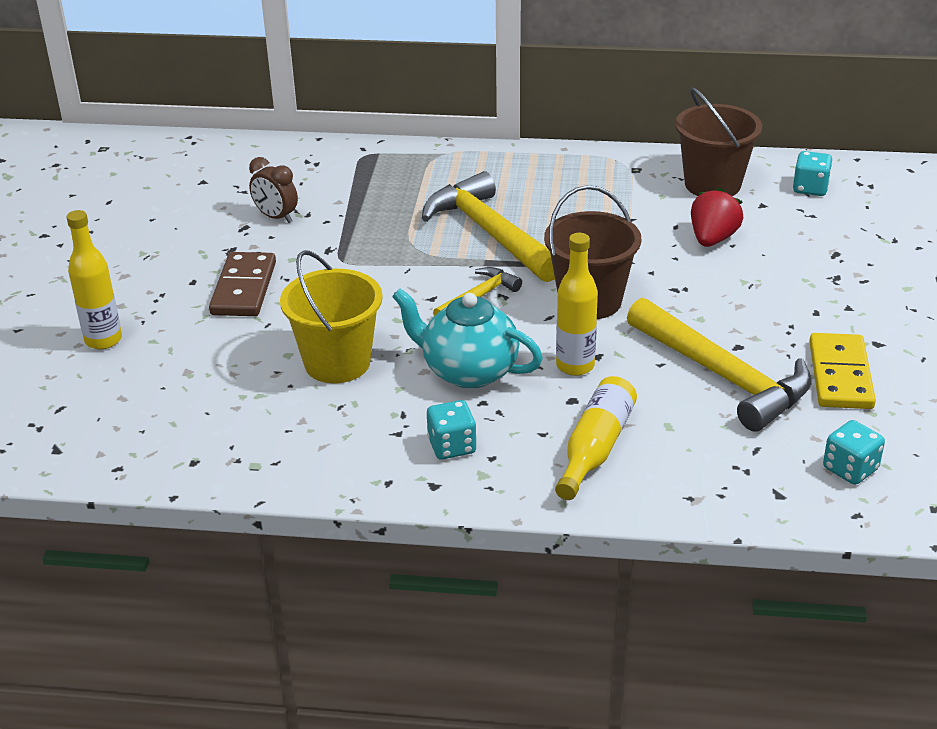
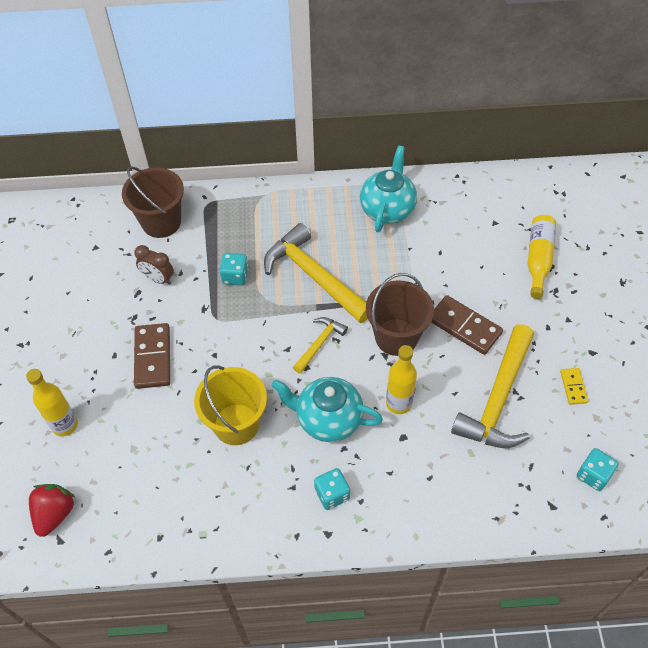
camera: 10 degrees left, 20 degrees up
yellow bottle [555,376,637,500] -> yellow bottle moved to [528,215,556,299]
yellow hammer [627,298,812,432] -> yellow hammer turned 75 degrees clockwise [451,324,534,448]
brown bucket [675,87,762,196] -> brown bucket moved to [122,166,184,238]
red strawberry [691,188,743,247] -> red strawberry moved to [29,484,76,537]
turquoise dice [793,151,832,196] -> turquoise dice moved to [220,253,249,286]
yellow domino [809,333,876,409] -> yellow domino [560,368,589,405], size x0.54
none -> turquoise teapot [360,145,417,232]
none -> brown domino [431,295,503,355]

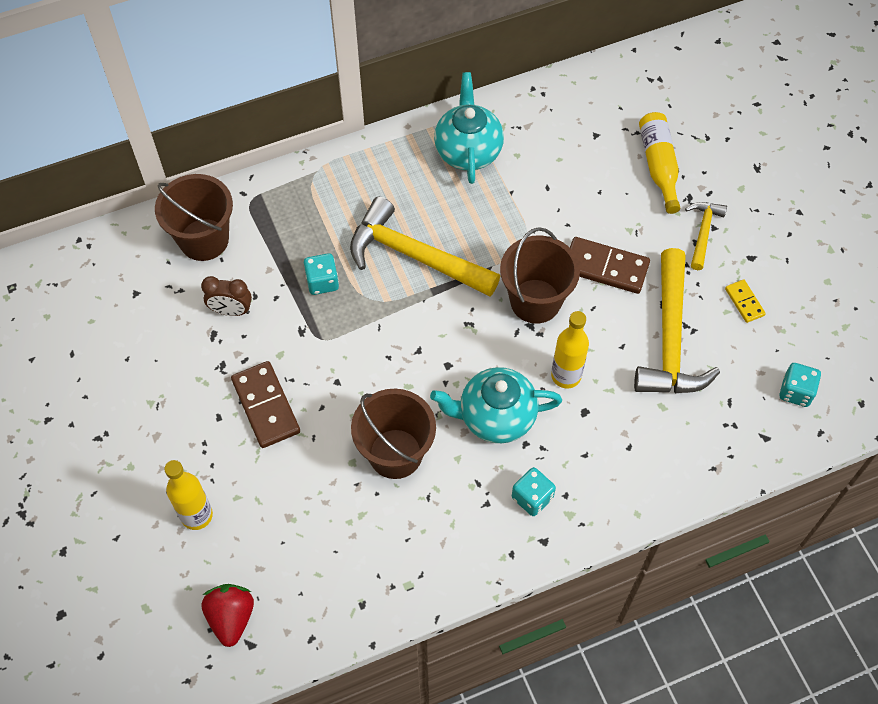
camera: 20 degrees left, 5 degrees up
yellow bucket [194,365,267,445] -> brown bucket [351,389,436,479]
yellow hammer [293,317,348,374] -> yellow hammer moved to [685,202,727,270]

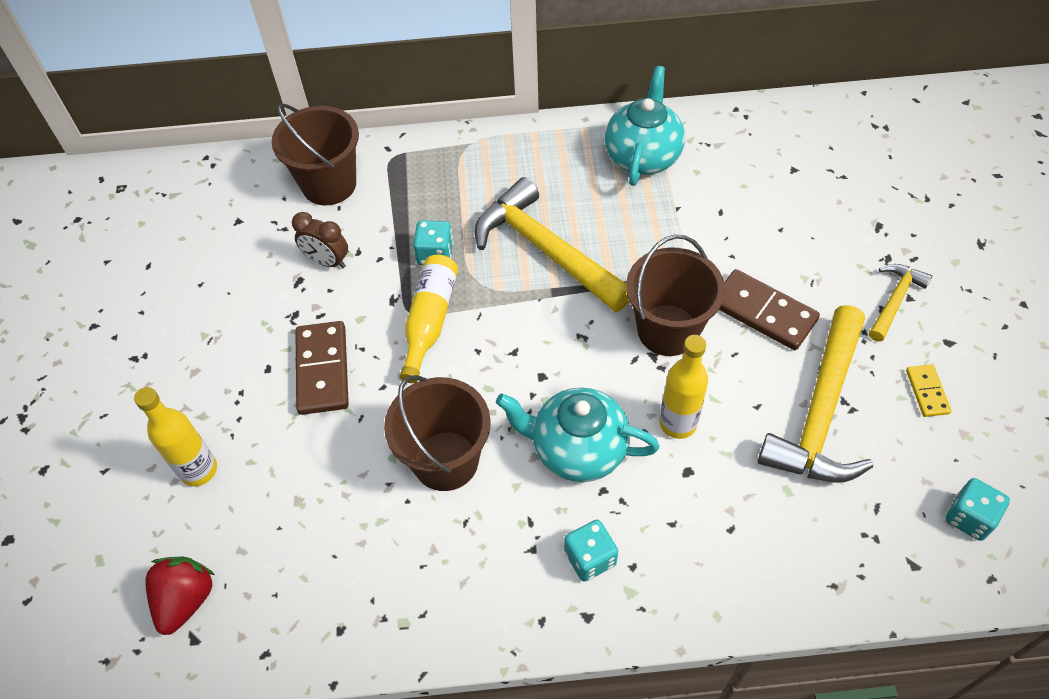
camera: 20 degrees right, 5 degrees down
yellow bottle [639,112,680,214] -> yellow bottle moved to [400,254,458,383]

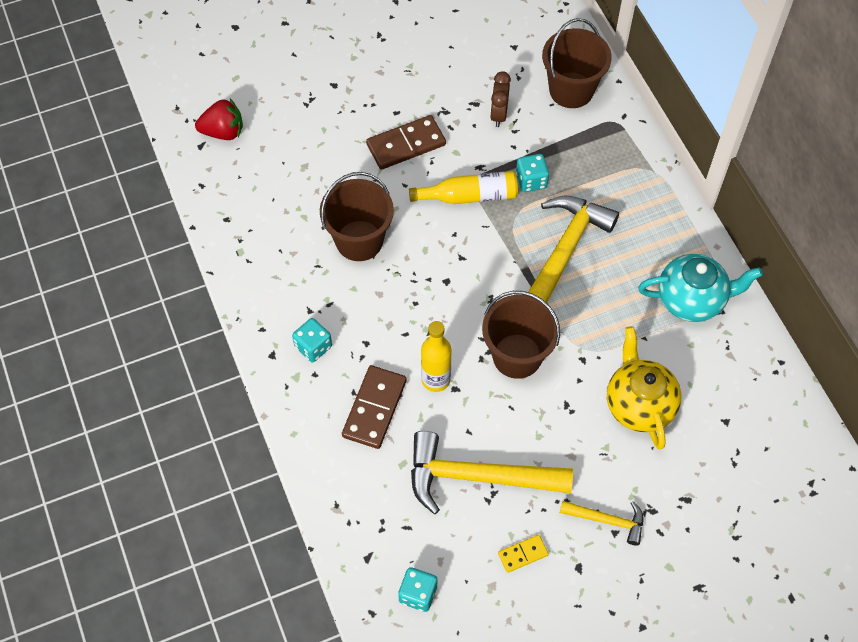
camera: 70 degrees right, 5 degrees up
yellow bottle [134,387,217,486] -> none
turquoise teapot [496,388,659,482] -> none
brown domino [719,269,820,350] -> brown domino moved to [342,365,407,449]
none -> yellow teapot [607,326,681,449]

